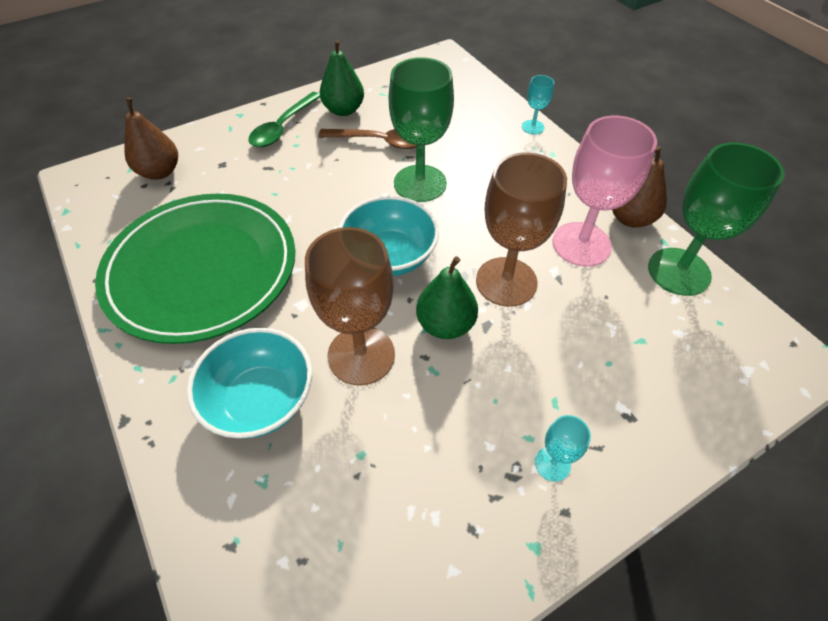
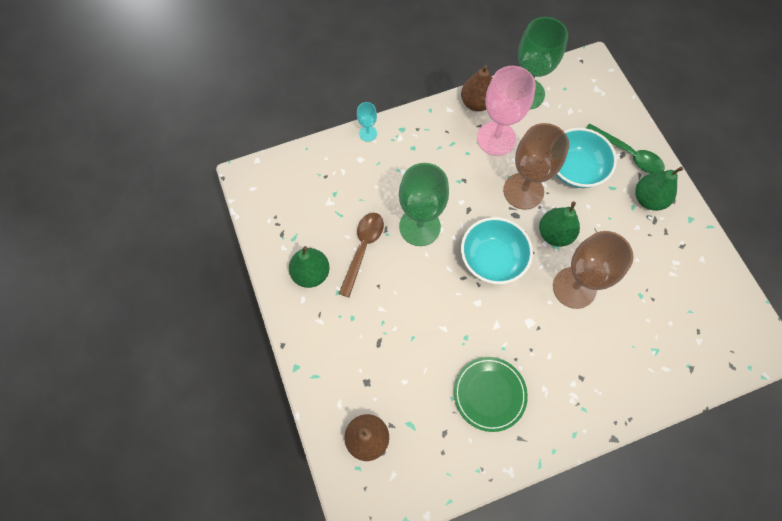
camera: 80 degrees left, 15 degrees up
green plate [95,193,295,344] -> green plate [454,357,528,432], size x0.50
turquoise bowl [187,328,312,438] -> turquoise bowl moved to [556,128,617,188]
green spoon [249,92,320,147] -> green spoon moved to [586,124,665,174]
turquoise goblet [535,415,591,482] -> green pear [635,167,683,211]

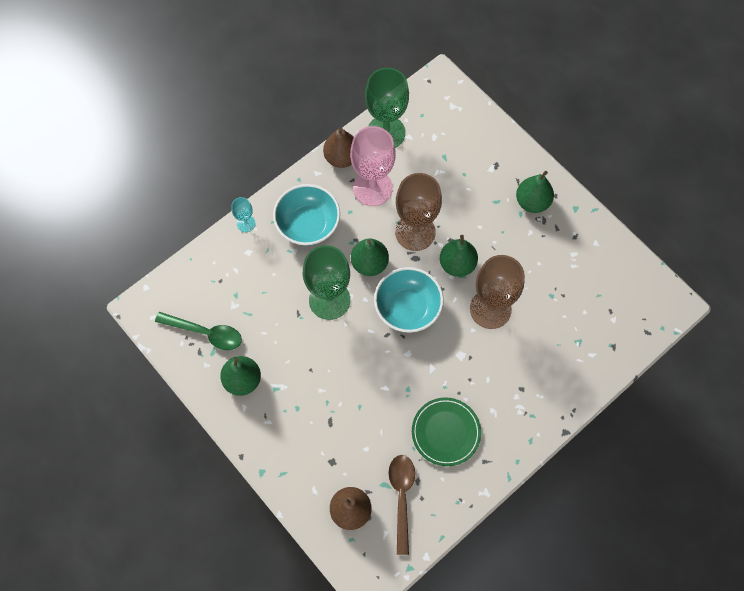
camera: 20 degrees left, 0 degrees up
brown spoon [339,213,384,298] -> brown spoon moved to [388,455,415,555]
turquoise bowl [556,128,617,188] -> turquoise bowl moved to [273,184,340,246]
green spoon [586,124,665,174] -> green spoon moved to [155,312,242,350]
none -> green pear [351,238,389,276]

